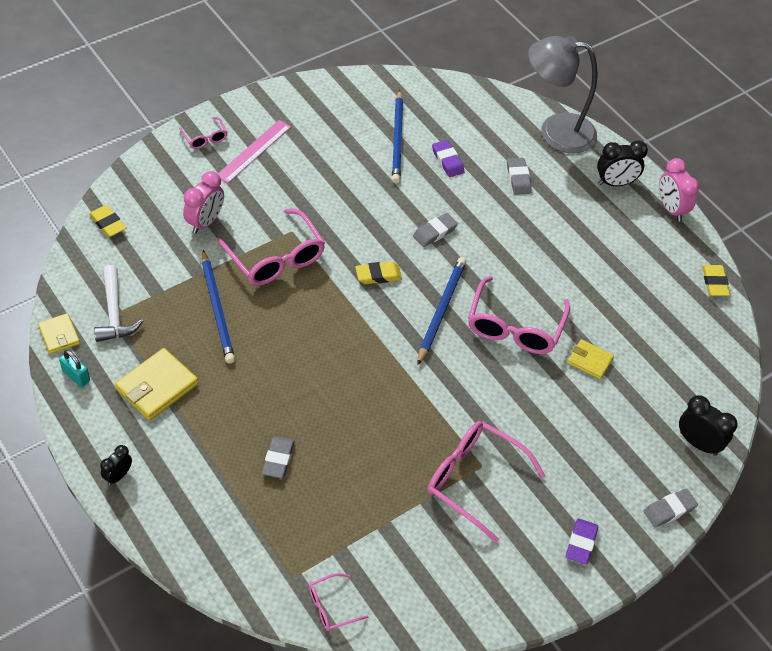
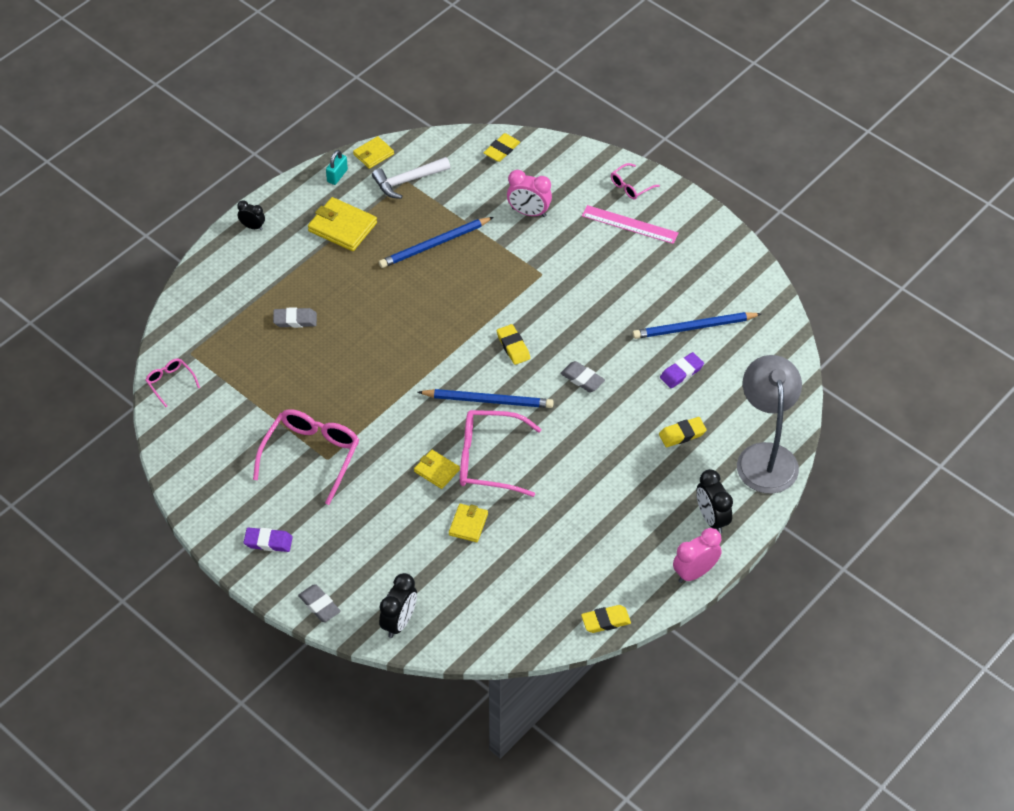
camera: 80 degrees right, 0 degrees up
pink glasses [216,209,325,285] -> none
grey eraser [507,158,532,195] -> yellow eraser [659,417,707,447]
none -> yellow wallet [414,450,460,489]

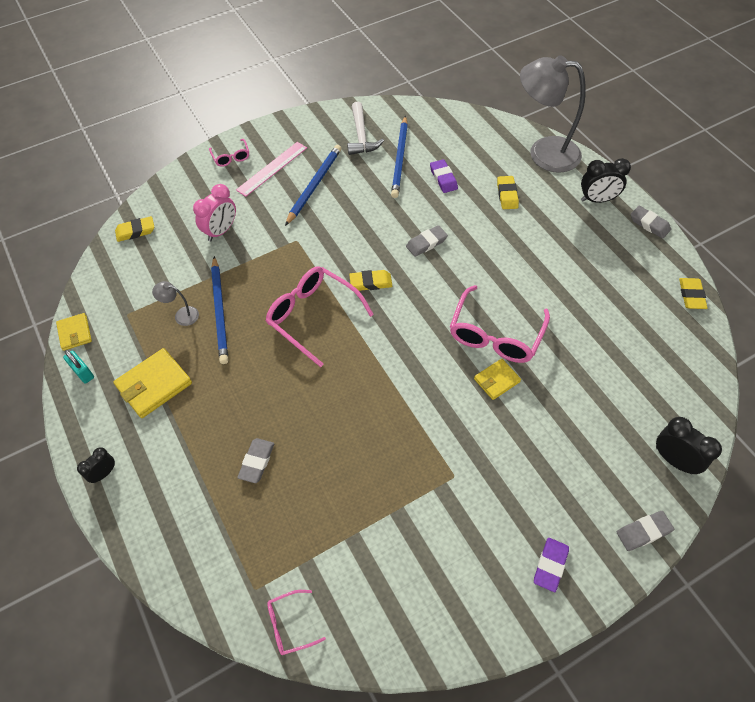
camera: 70 degrees left, 5 degrees up
pink glasses [253,409,359,505] -> pink glasses moved to [266,266,374,367]
white hammer [372,157,450,199] -> white hammer moved to [347,102,384,155]
blue pencil [418,389,554,408] -> blue pencil moved to [285,145,341,226]
yellow wallet [449,504,488,542] -> none
yellow eraser [483,133,520,162] -> yellow eraser turned 75 degrees counterclockwise [115,216,154,242]
pink clock [673,528,722,583] -> grey eraser [631,206,671,239]
none -> grey lamp [152,281,199,326]

